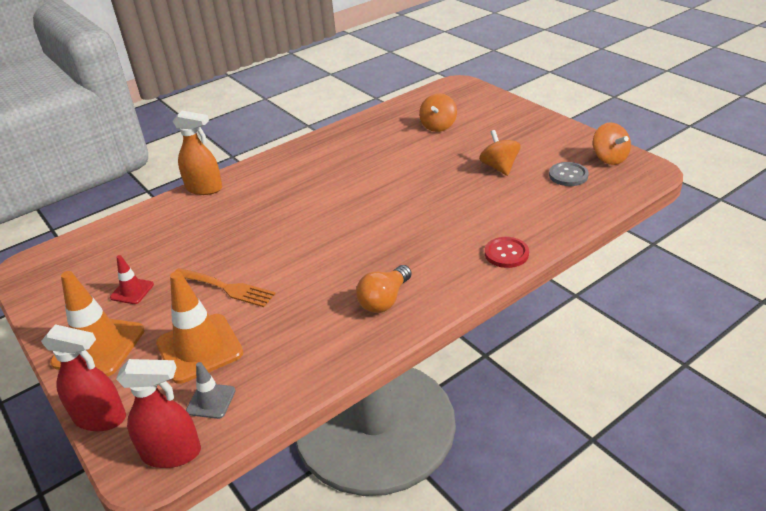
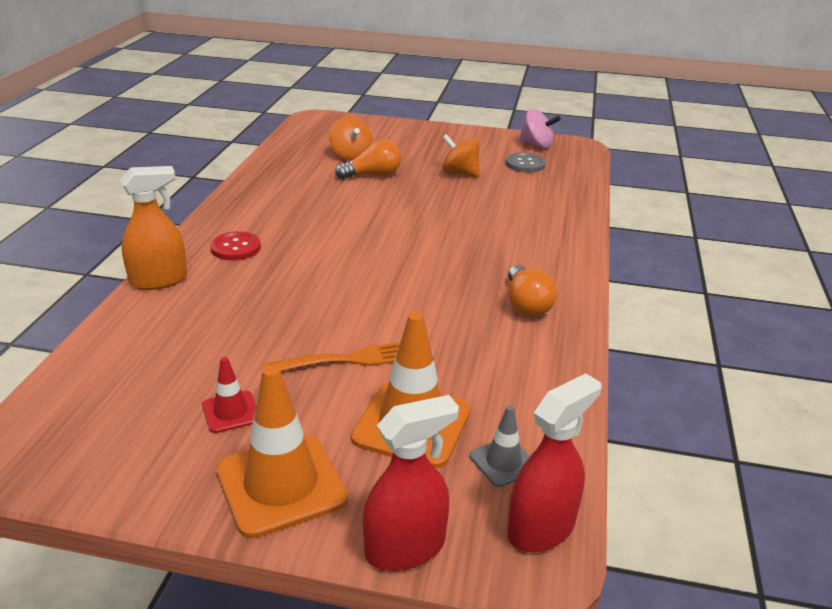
camera: 45 degrees left, 5 degrees down
red button [485,237,529,268] -> red button moved to [210,231,261,260]
orange spinning top [593,123,631,165] -> pink spinning top [519,109,561,148]
none -> orange light bulb [335,139,401,179]

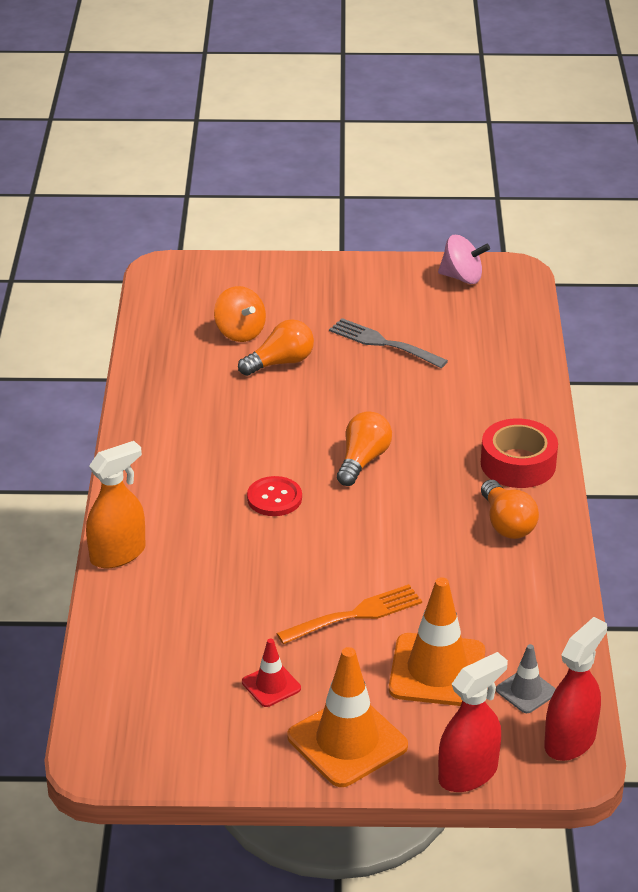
camera: 10 degrees left, 5 degrees up
red button [210,231,261,260] -> red button moved to [247,476,302,516]
orange spinning top [442,134,480,177] -> grey fork [329,318,448,368]
grey button [506,153,546,173] -> none
none -> orange light bulb [337,411,392,486]
none -> red tape [481,418,558,488]

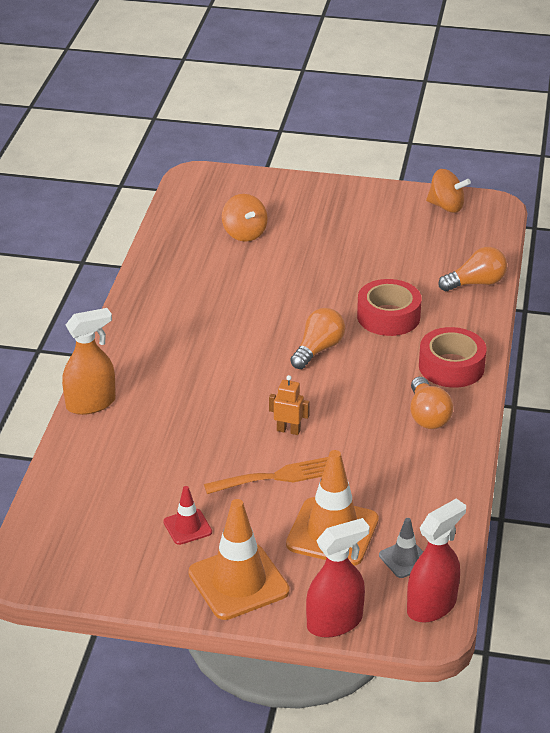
camera: 10 degrees right, 0 degrees up
orange light bulb [238,319,314,376] -> orange light bulb moved to [438,247,507,291]
red button [247,476,302,516] -> none
grey fork [329,318,448,368] -> none
pink spinning top [438,235,490,284] -> orange spinning top [426,169,471,213]
none -> orange robot [269,375,310,435]
none -> red tape [357,279,422,336]

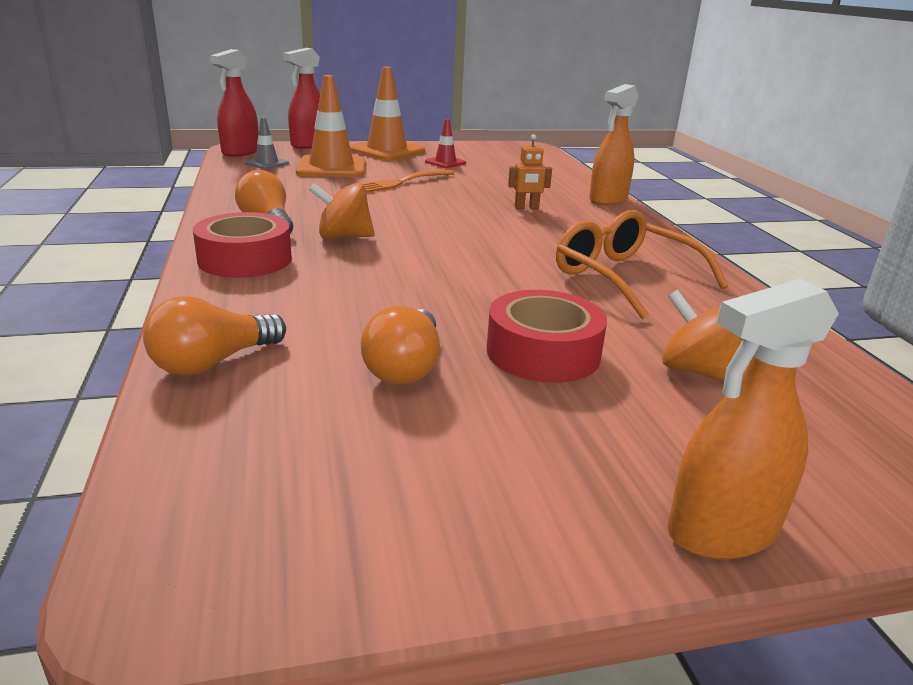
camera: 155 degrees right, 10 degrees down
orange robot [269,375,310,435] -> orange robot moved to [508,134,552,209]
orange light bulb [290,308,345,369] -> orange light bulb moved to [361,306,440,385]
red tape [357,279,422,336] -> red tape moved to [487,290,607,383]
orange spinning top [426,169,471,213] -> orange spinning top moved to [309,183,375,239]
none -> orange glasses [556,210,729,319]
none -> orange spray bottle [668,279,839,560]

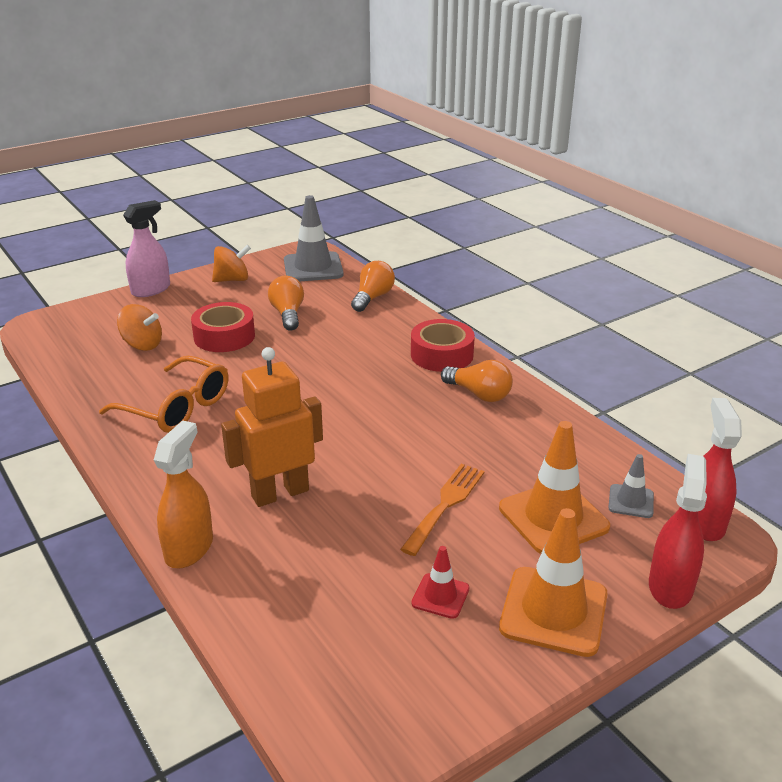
camera: 160 degrees right, 5 degrees up
orange spinning top [309,183,375,239] -> orange spinning top moved to [212,245,251,282]
orange robot [508,134,552,209] -> orange robot [221,347,323,507], size x2.12
orange spray bottle [668,279,839,560] -> pink spray bottle [123,200,170,297]
none -> grey traffic cone [284,195,344,282]

